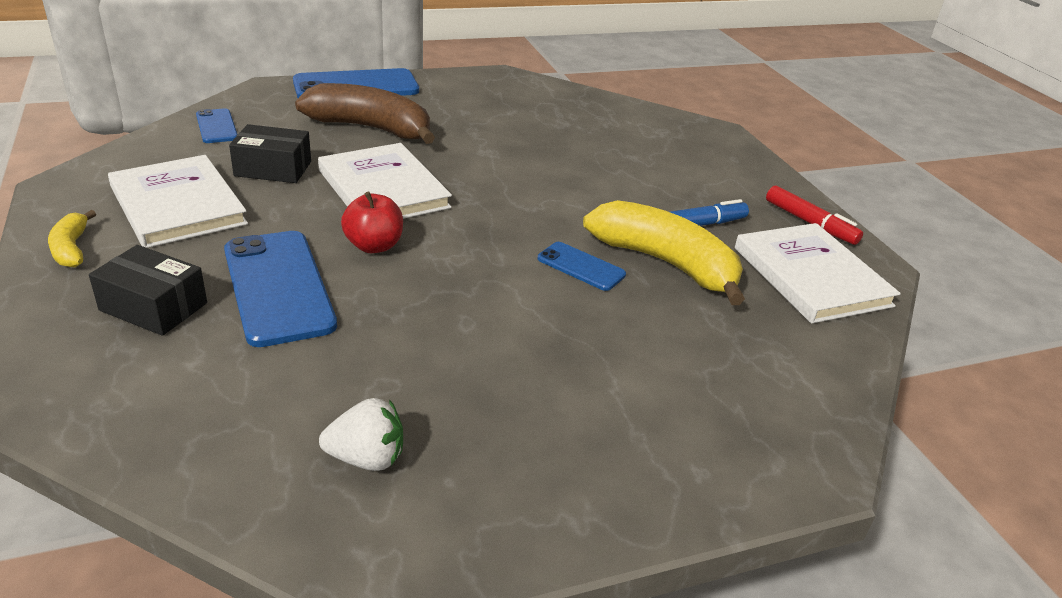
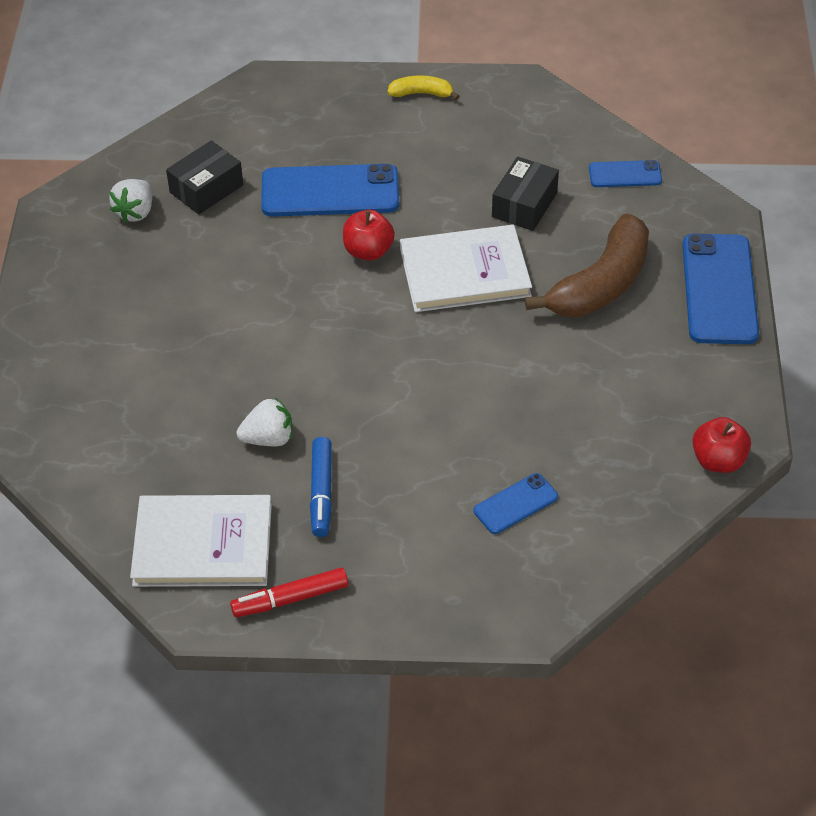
camera: 115 degrees right, 15 degrees up
black box [89,245,207,336] -> black box moved to [166,140,243,214]
white book [108,155,248,248] -> none
blue phone [538,242,626,291] -> blue phone moved to [474,473,558,534]
yellow banana [583,200,745,305] -> white strawberry [237,397,292,446]
none -> red apple [692,417,751,473]

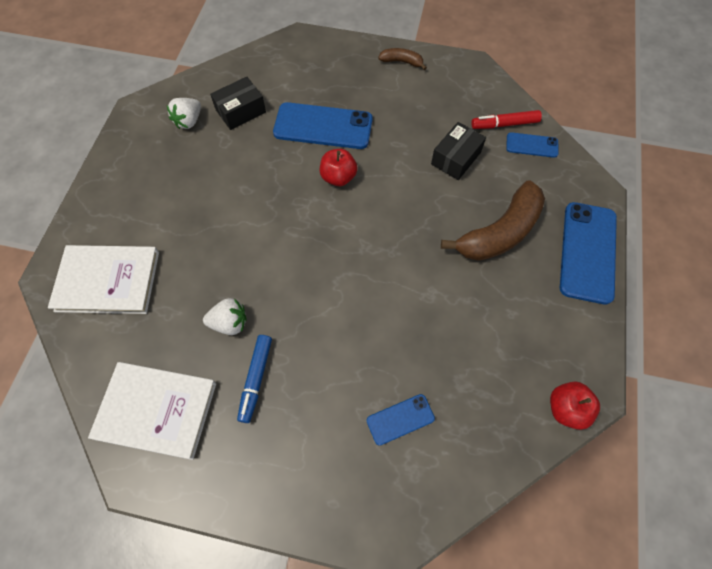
camera: 10 degrees right, 15 degrees up
red marker [230,567,348,617] -> red marker moved to [471,110,542,129]
yellow banana [387,75,459,100] -> brown banana [378,48,427,70]
white book [400,225,532,312] -> white book moved to [48,245,159,314]

